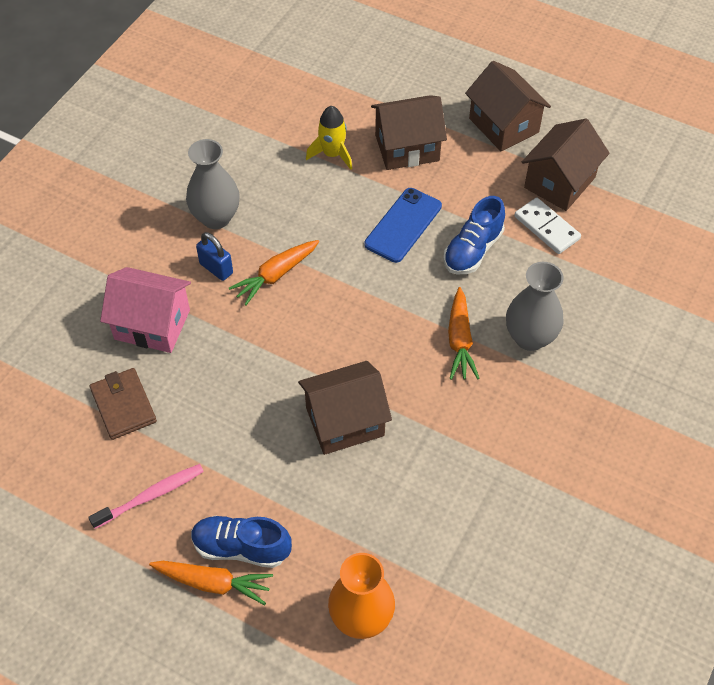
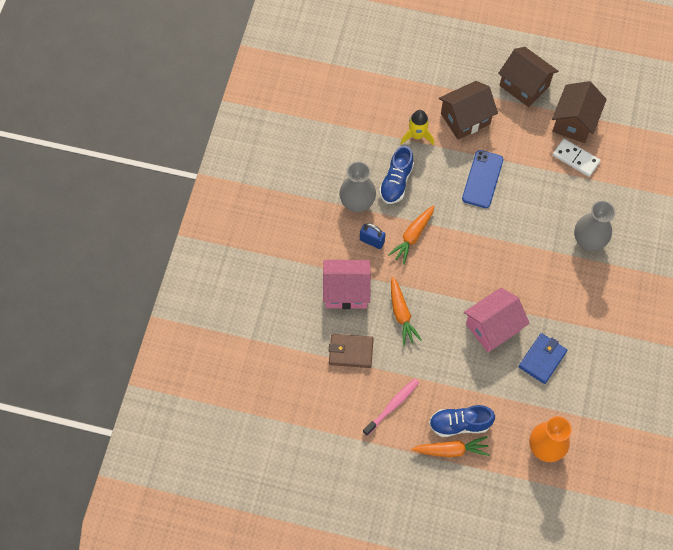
camera: 15 degrees left, 10 degrees up
brown wallet [90,368,157,440] -> brown wallet turned 45 degrees counterclockwise [329,334,374,368]
brown house [298,361,392,455] -> pink house [464,288,530,352]
blue shoe [443,196,505,274] -> blue shoe moved to [379,146,414,204]
orange carrot [448,287,480,380] -> orange carrot moved to [391,277,422,345]
none -> blue wallet [518,333,567,384]

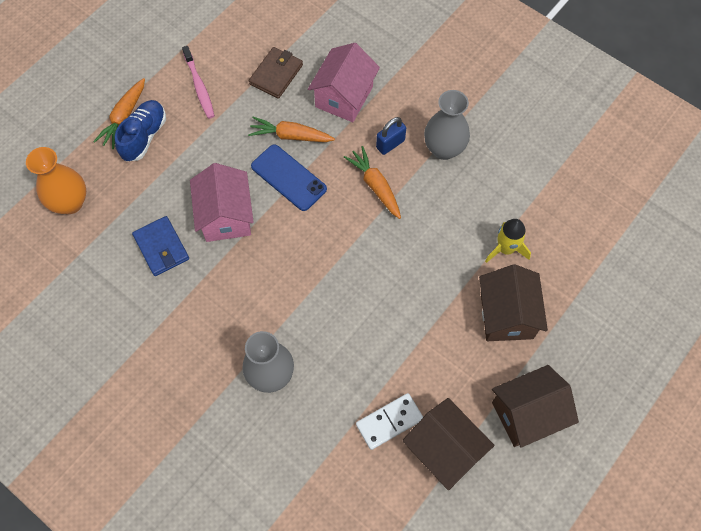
camera: 115 degrees right, 0 degrees up
blue shoe [379,146,414,204] -> none
blue phone [462,150,504,208] -> blue phone moved to [251,144,327,211]

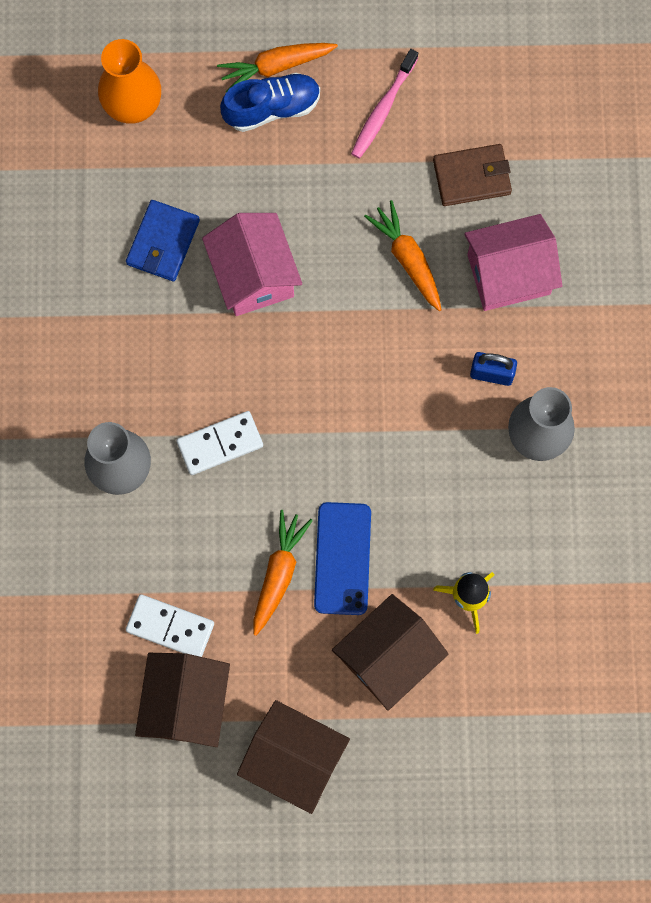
camera: 50 degrees right, 10 degrees up
pink house [190,163,254,242] -> pink house turned 60 degrees counterclockwise [202,213,302,316]
blue phone [251,144,327,211] -> blue phone moved to [314,502,371,615]
orange carrot [344,146,401,219] -> orange carrot moved to [253,510,313,636]
none -> white domino [177,411,263,475]

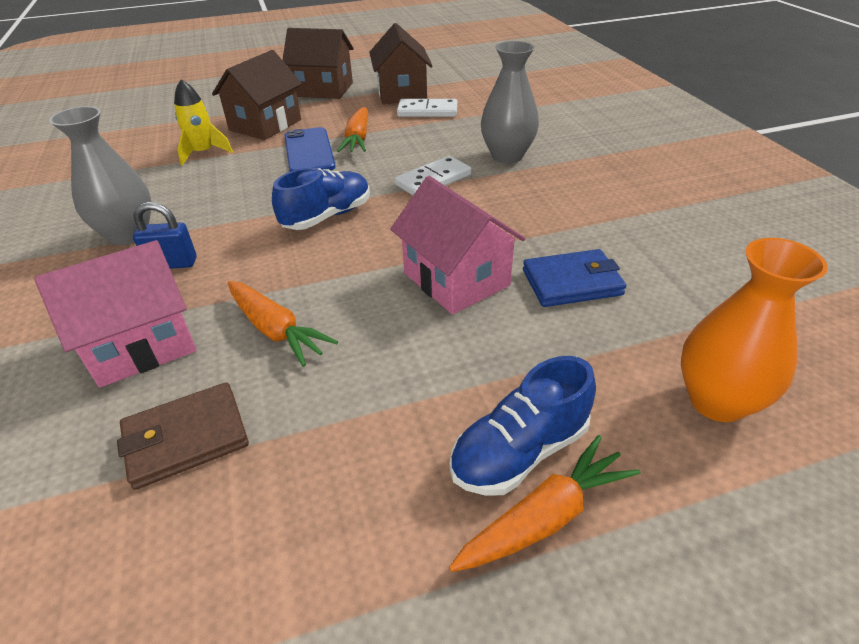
camera: 165 degrees right, 35 degrees down
blue wallet [126,200,200,281] -> blue wallet turned 75 degrees clockwise [523,249,626,307]
pink toothbrush [351,49,418,159] -> none
none -> blue shoe [272,168,370,230]

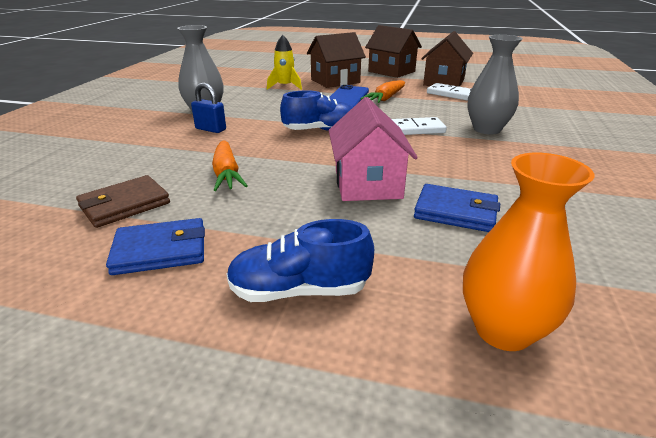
camera: 30 degrees right, 10 degrees down
pink house [34,240,197,388] -> none
brown wallet [117,382,249,490] -> brown wallet turned 45 degrees counterclockwise [76,175,170,228]
orange carrot [449,435,640,572] -> none
none -> blue wallet [106,218,205,275]

